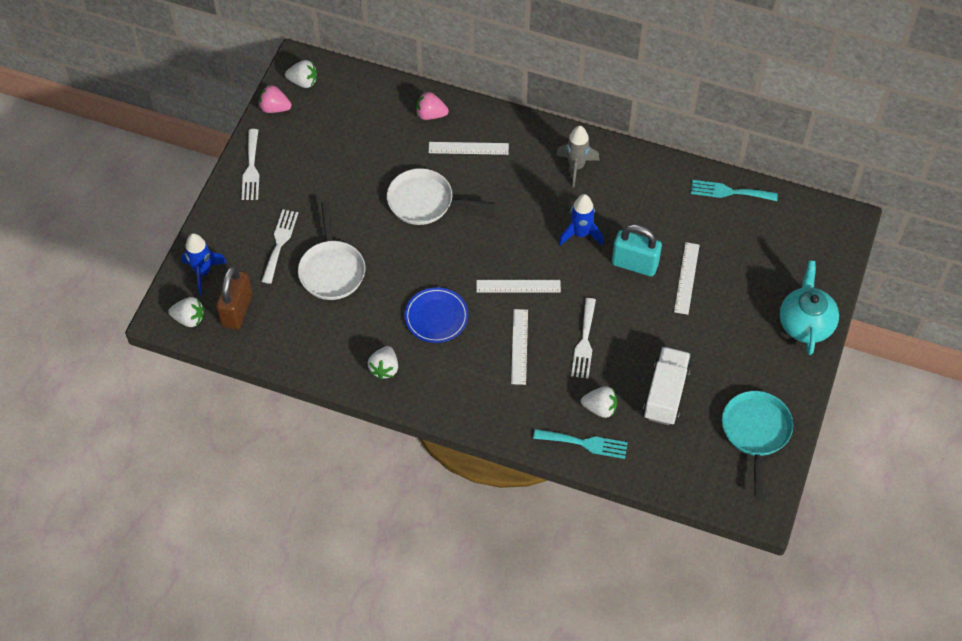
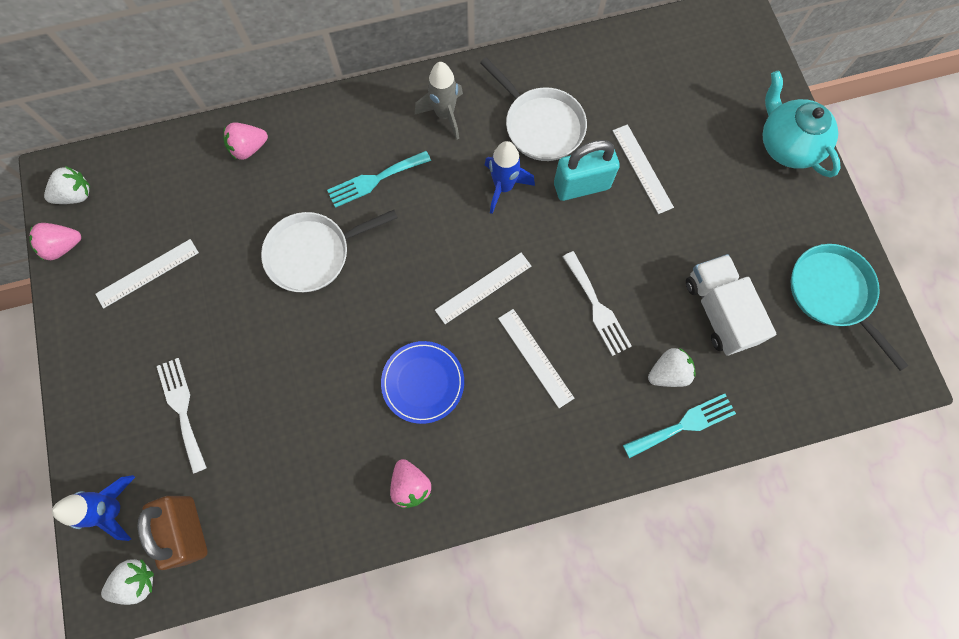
camera: 35 degrees left, 15 degrees up
white fork [241,129,260,200] -> none
white pan [298,202,365,300] -> white pan moved to [480,57,587,161]
white strawberry [368,346,398,379] -> pink strawberry [390,459,431,509]
white ruler [429,142,509,155] -> white ruler moved to [96,239,199,308]
turquoise fork [691,180,778,201] -> turquoise fork moved to [327,151,431,208]

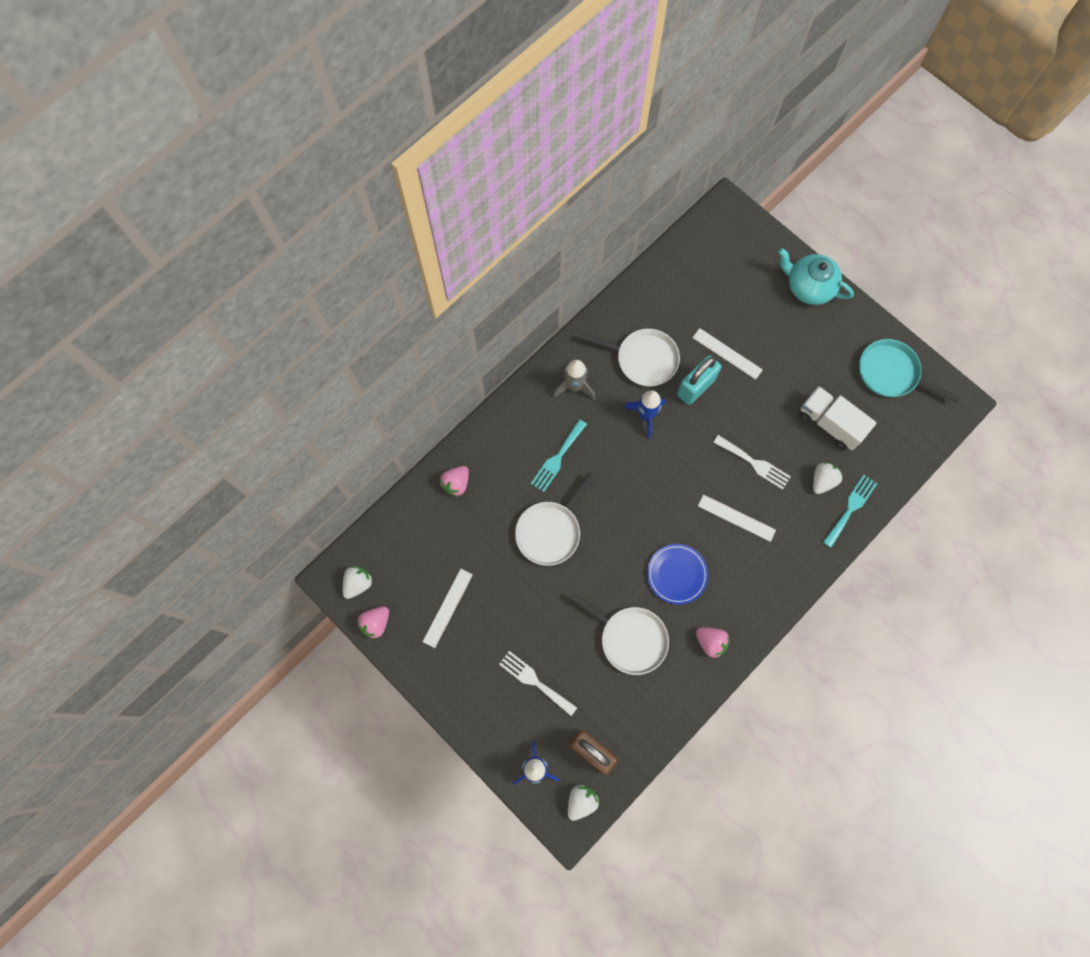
camera: 30 degrees left, 0 degrees up
white ruler [435,253,531,324] -> none
none -> white pan [570,593,669,675]

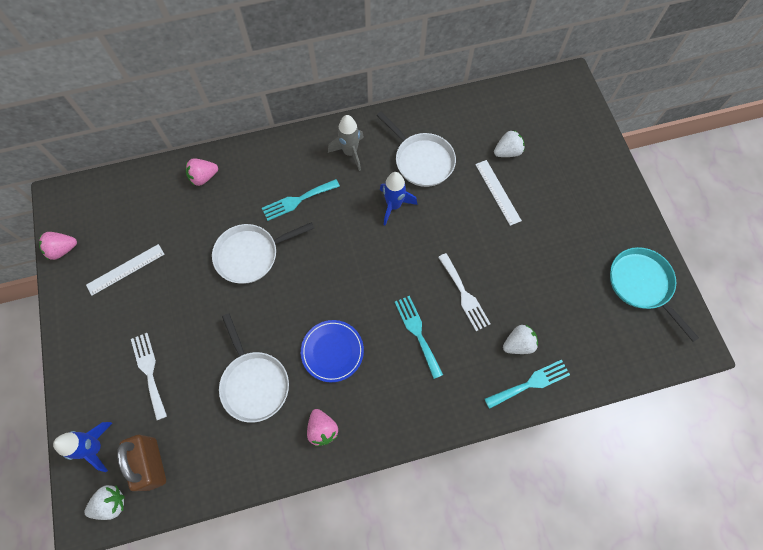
camera: 30 degrees right, 5 degrees down
white strawberry [343,566,373,599] -> white strawberry moved to [494,130,525,157]
turquoise padlock [677,355,722,405] -> none
white ruler [698,494,776,542] -> turquoise fork [395,296,443,379]
turquoise teapot [778,248,854,305] -> none
white truck [799,386,876,450] -> none

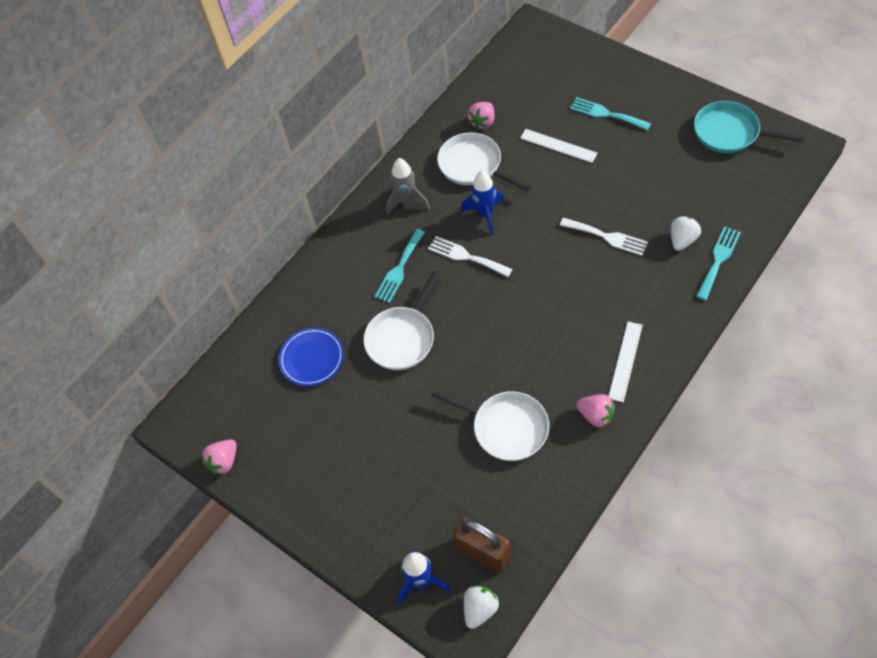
camera: 30 degrees left, 10 degrees down
white ruler [86,244,165,296] -> white ruler moved to [609,322,643,402]
white fork [131,333,167,421] -> white fork moved to [428,236,513,277]
pink strawberry [186,158,218,186] -> pink strawberry moved to [468,102,495,130]
blue plate [301,320,364,382] -> blue plate moved to [279,328,344,386]
white pan [377,111,456,187] -> white pan turned 150 degrees counterclockwise [437,133,531,191]
turquoise fork [395,296,443,379] -> turquoise fork moved to [570,97,651,130]
white strawberry [494,130,525,157] -> none

